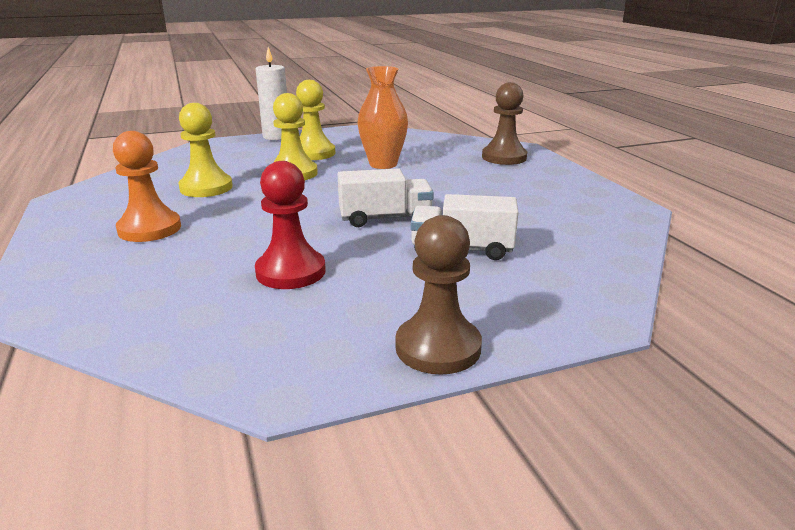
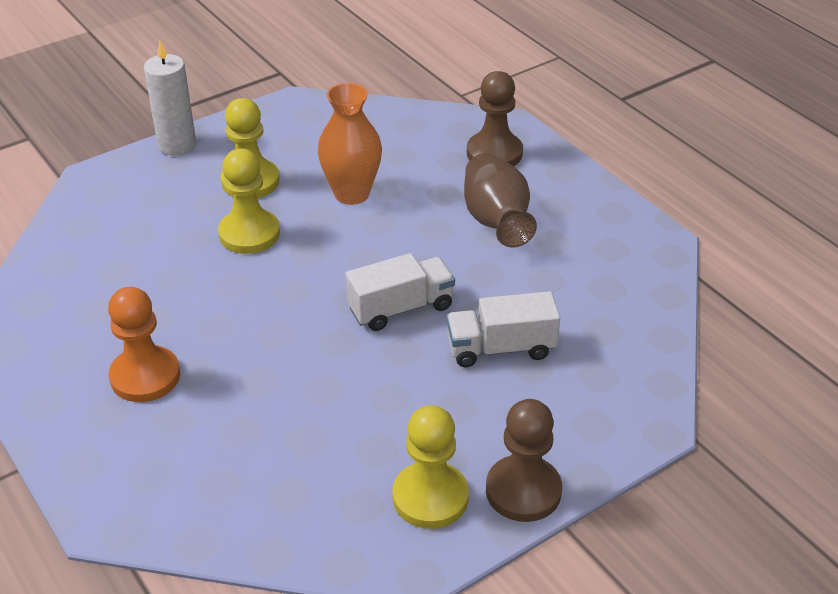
camera: 15 degrees left, 15 degrees up
yellow pawn [179,103,233,197] -> yellow pawn moved to [392,405,469,529]
red pawn [255,161,326,289] -> none
none -> brown vase [464,153,537,248]

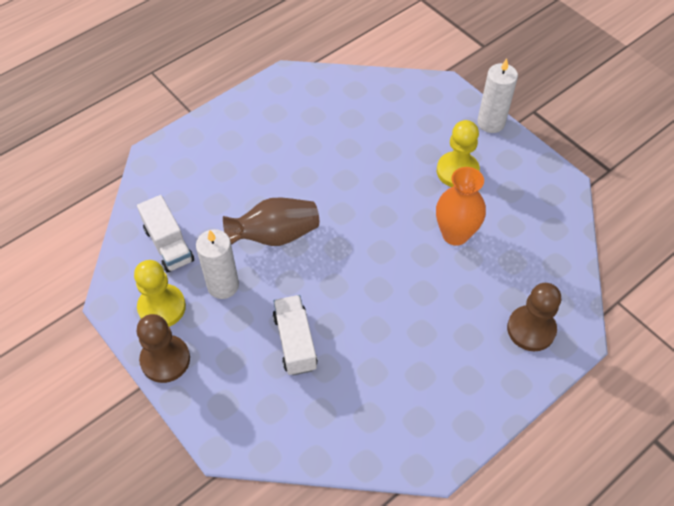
camera: 85 degrees right, 15 degrees up
orange pawn [108,287,180,402] -> none
yellow pawn [218,148,280,254] -> none
white truck [345,253,455,331] -> white truck moved to [137,195,194,273]
brown vase [464,153,537,248] -> brown vase moved to [223,197,319,246]
none -> white candle [196,229,239,299]

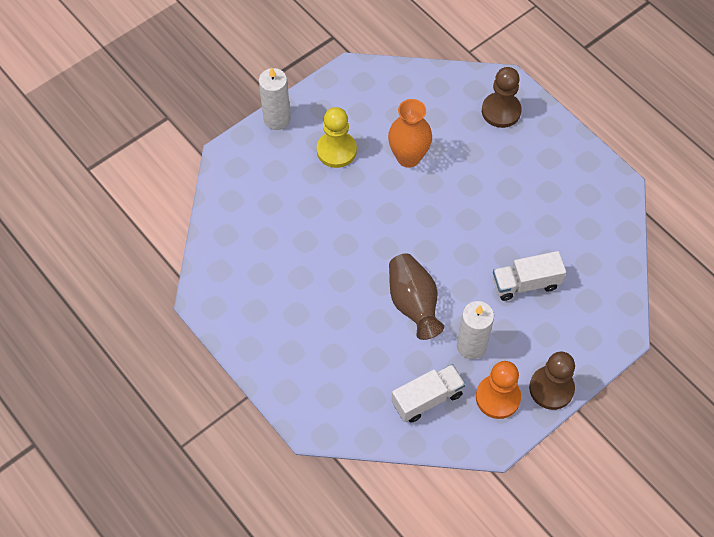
camera: 90 degrees left, 5 degrees up
yellow pawn [134,260,186,327] -> orange pawn [476,361,521,419]

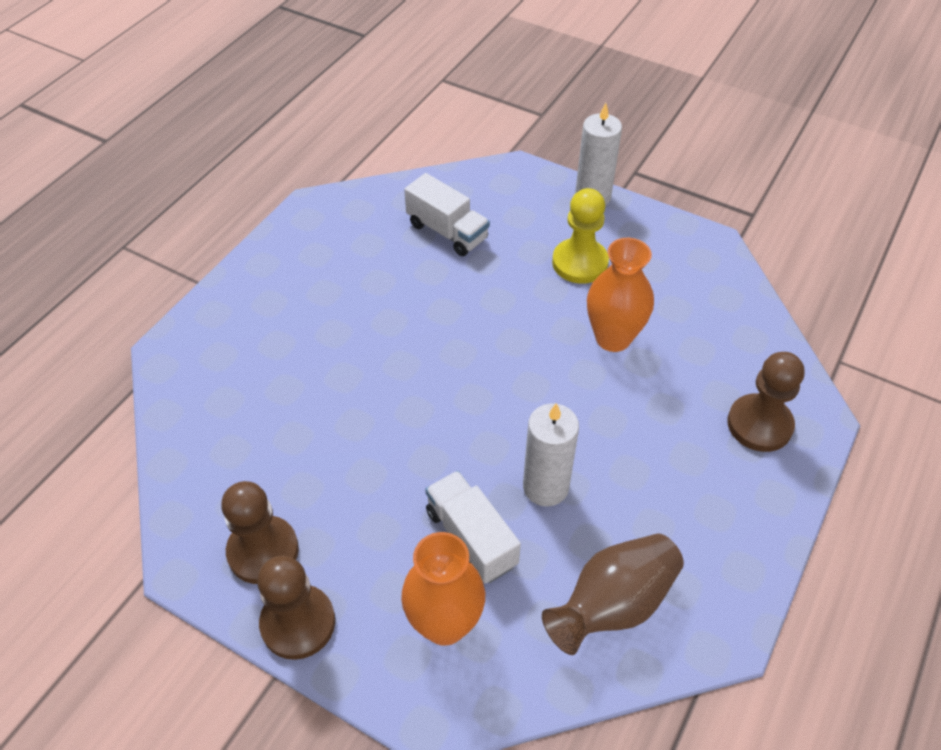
camera: 70 degrees right, 10 degrees down
brown vase [389,254,444,340] -> brown vase moved to [542,534,684,655]
white truck [392,364,466,423] -> white truck moved to [404,173,490,256]
white candle [457,301,494,359] -> white candle moved to [523,403,579,506]
orange pawn [476,361,521,419] -> brown pawn [221,481,299,584]
none -> orange vase [401,532,485,646]

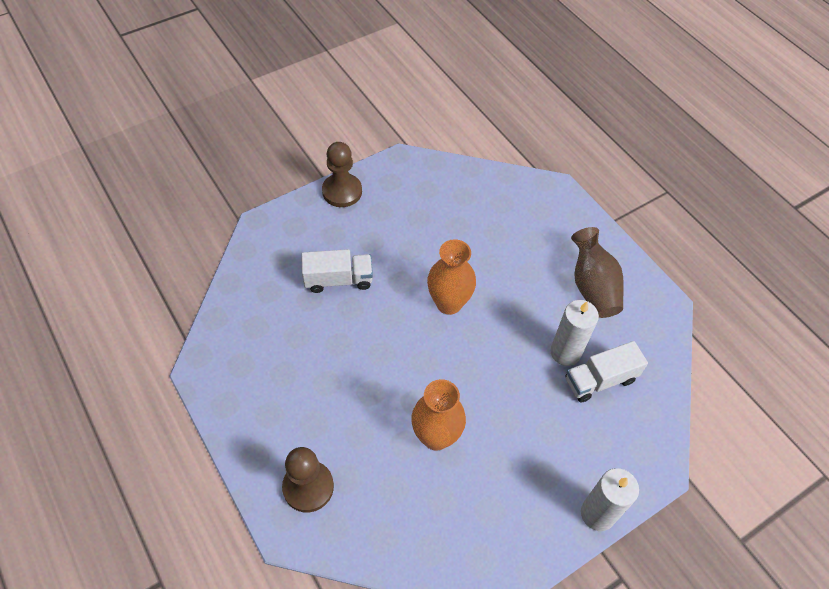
camera: 115 degrees right, 5 degrees up
brown pawn [221,481,299,584] -> none
orange vase [401,532,485,646] -> orange vase moved to [427,239,476,315]
white candle [523,403,579,506] -> white candle moved to [551,300,599,366]
brown vase [542,534,684,655] -> brown vase moved to [571,227,624,318]
yellow pawn [552,188,609,284] -> none

